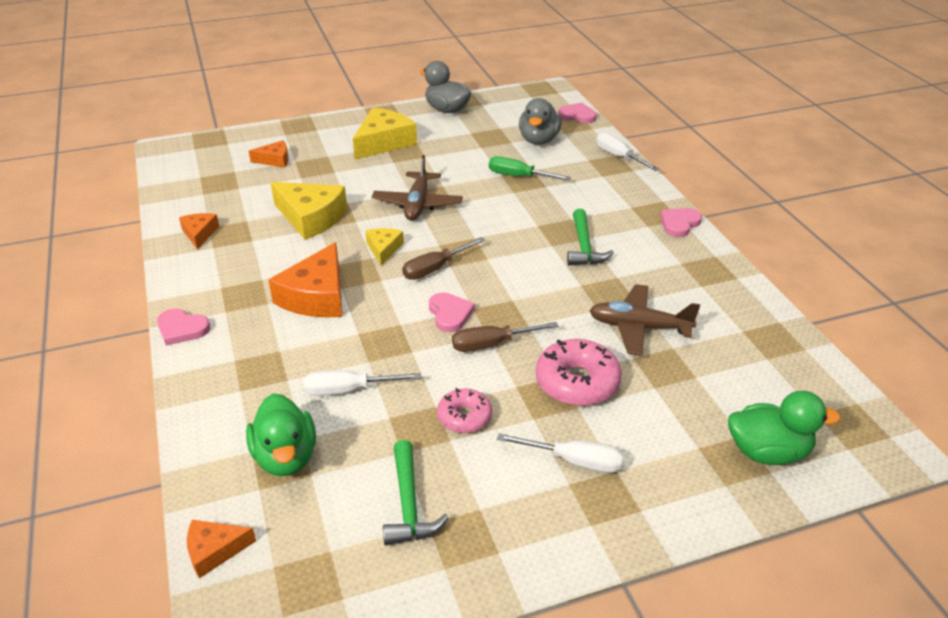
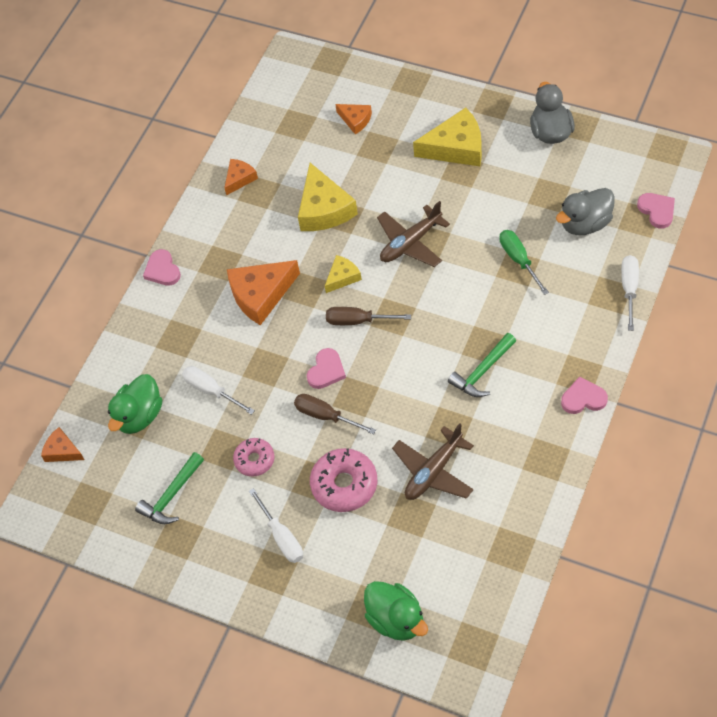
camera: 50 degrees right, 20 degrees up
brown plane [589,284,700,356] -> brown plane turned 105 degrees counterclockwise [392,423,474,500]

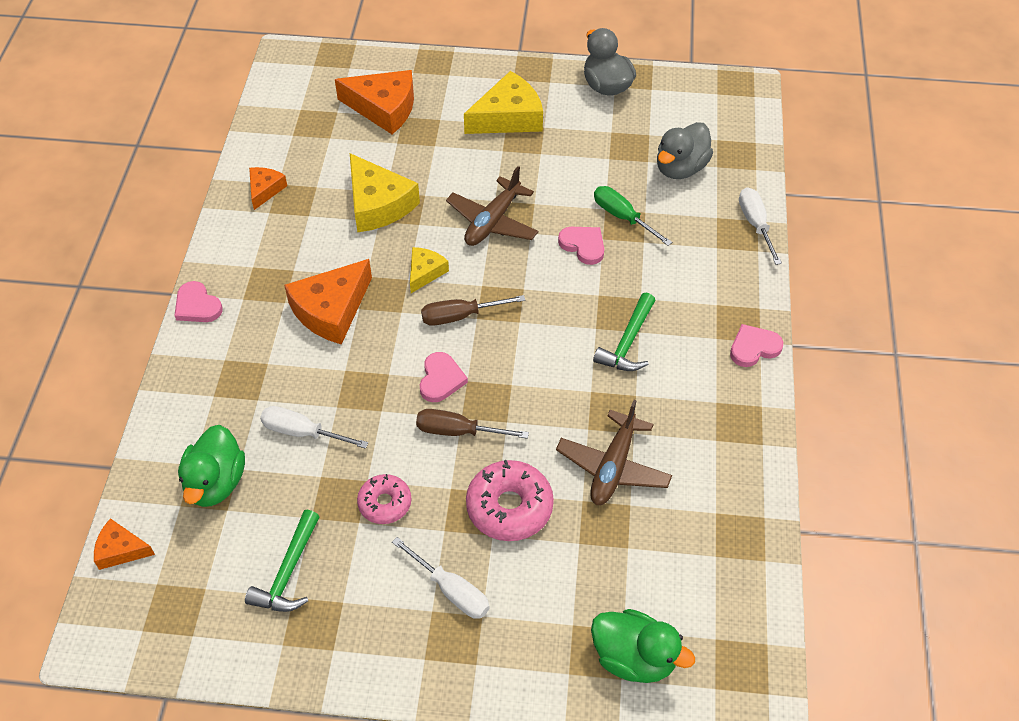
camera: 25 degrees left, 5 degrees down
orange cheese [335,104,372,134] -> orange cheese [335,70,414,134], size x1.84
pink heart [637,193,675,228] -> pink heart moved to [558,227,604,265]

